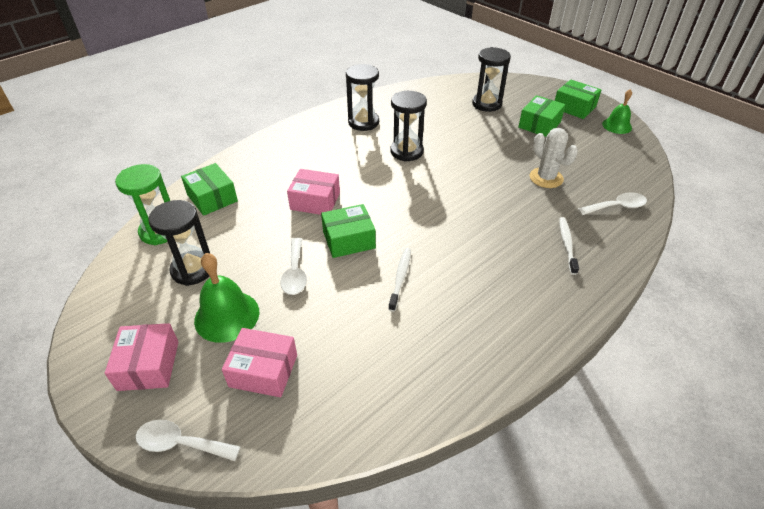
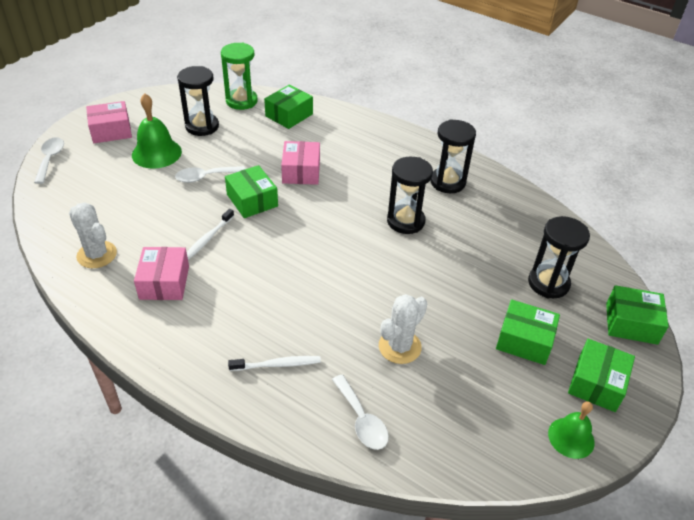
camera: 75 degrees right, 0 degrees up
pink box [222,328,297,397] -> pink box moved to [134,247,189,300]
white toothbrush [388,248,411,312] -> white toothbrush turned 120 degrees clockwise [187,209,234,260]
none -> white cactus [69,202,117,268]
none -> green box [606,285,669,345]

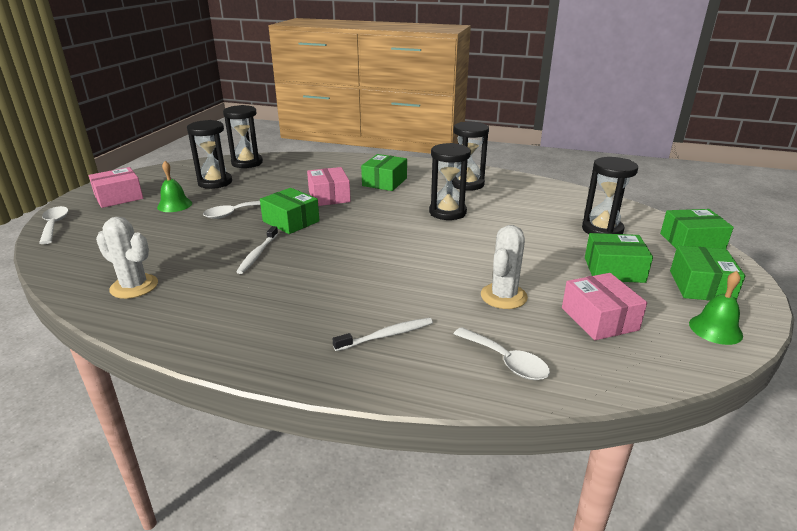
camera: 15 degrees left, 15 degrees down
green bell [132,93,182,169] -> green bell [157,161,192,212], size x0.65
pink box [134,247,189,300] -> pink box moved to [562,273,647,340]
green hourglass [221,43,258,110] -> black hourglass [223,105,263,168]
green box [264,85,313,129] -> green box moved to [361,154,407,191]

